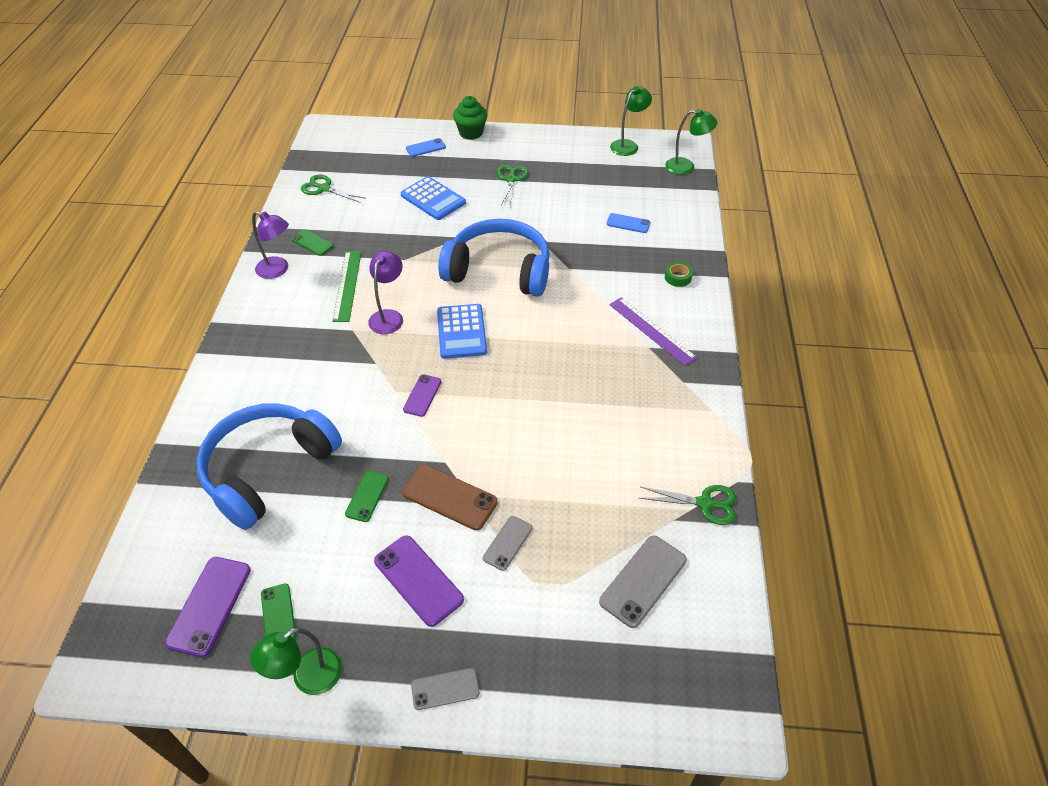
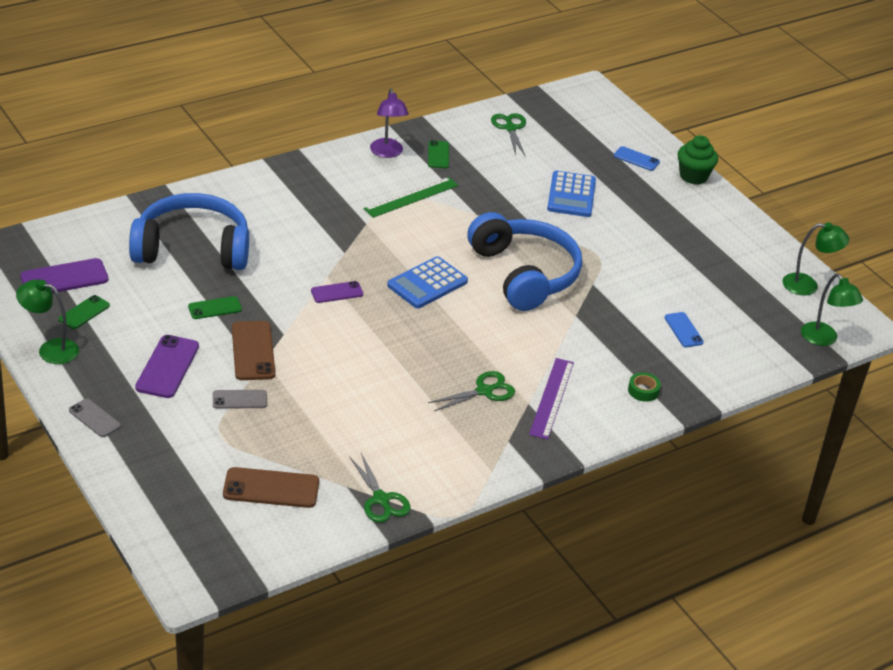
camera: 50 degrees right, 10 degrees down
purple lamp [368,251,403,334] -> none
green scissors [497,165,529,206] -> green scissors moved to [428,371,515,412]
grey phone [599,536,687,628] -> brown phone [223,467,319,508]

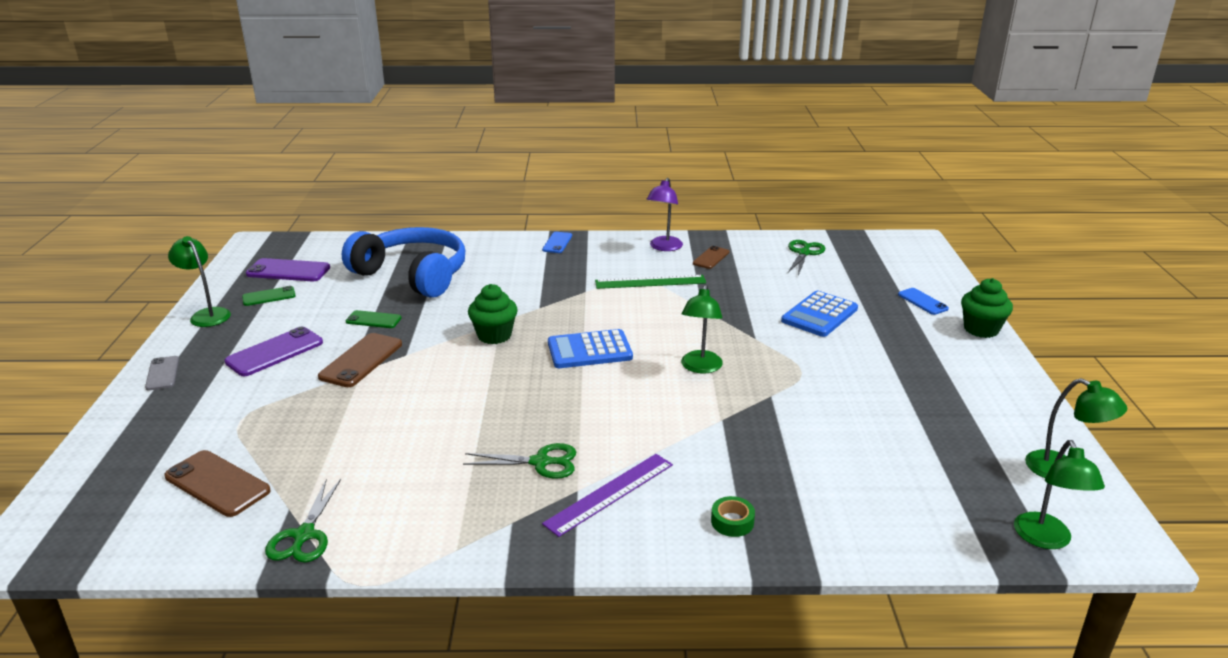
camera: 35 degrees right, 10 degrees down
grey phone [213,390,267,409] -> none
purple phone [311,281,363,303] -> green cupcake [468,284,518,344]
green phone [428,140,449,168] -> brown phone [693,246,729,269]
blue headphones [467,212,582,311] -> green lamp [681,284,723,374]
blue phone [665,312,704,347] -> blue phone moved to [542,232,572,253]

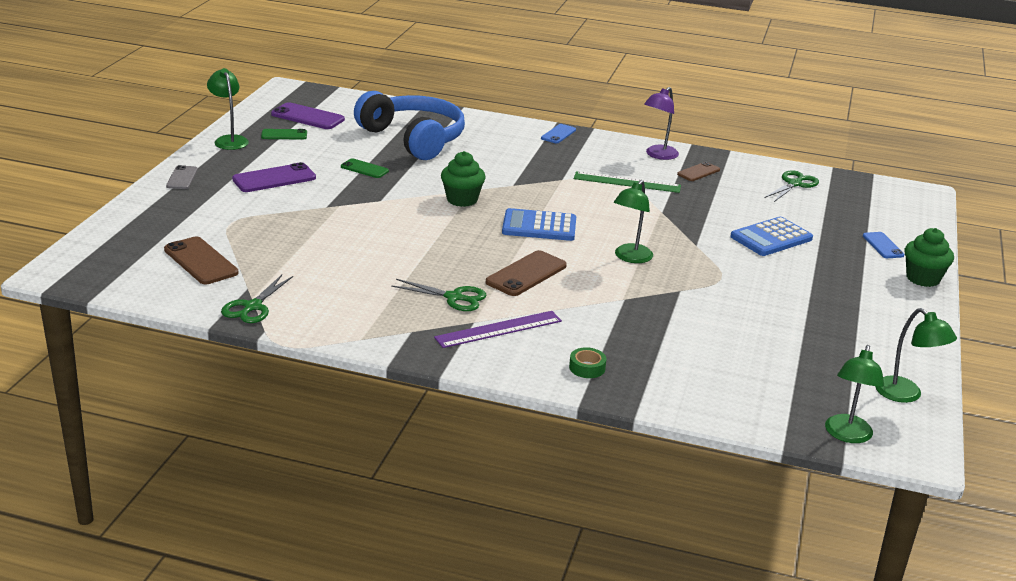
camera: 15 degrees right, 0 degrees up
brown phone [318,333,402,387] -> brown phone moved to [486,250,567,296]

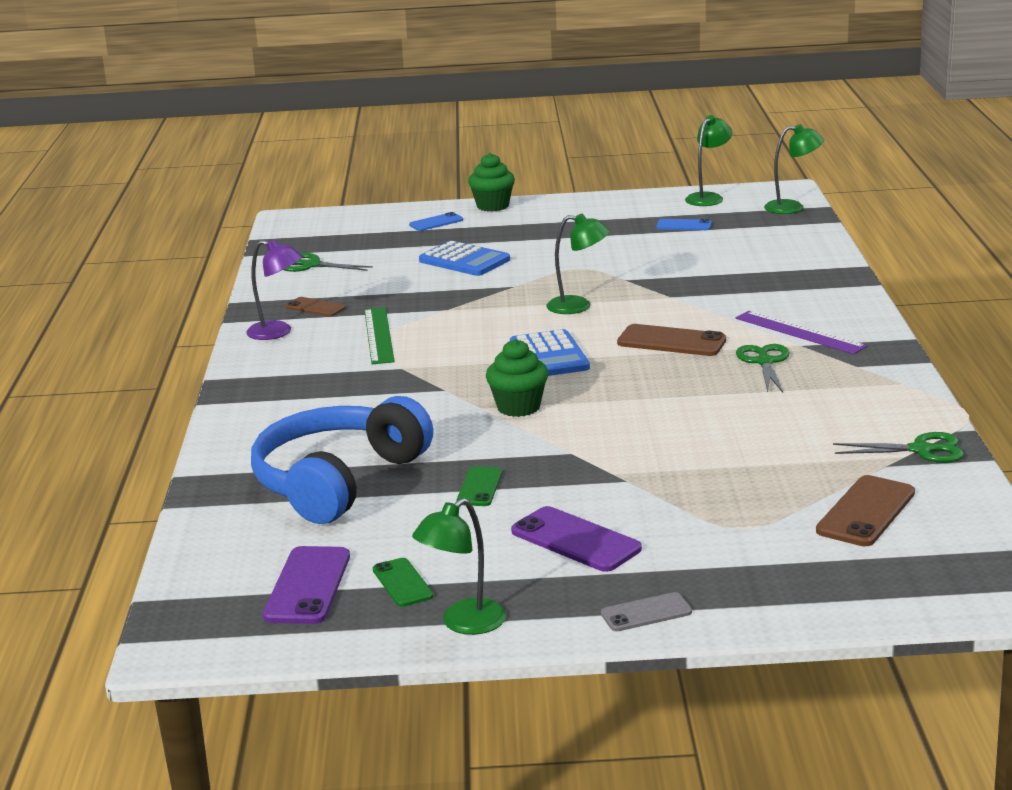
camera: 105 degrees left, 5 degrees down
blue phone [541,124,576,143] -> blue phone moved to [656,219,712,230]
green tape [569,347,606,378] -> none

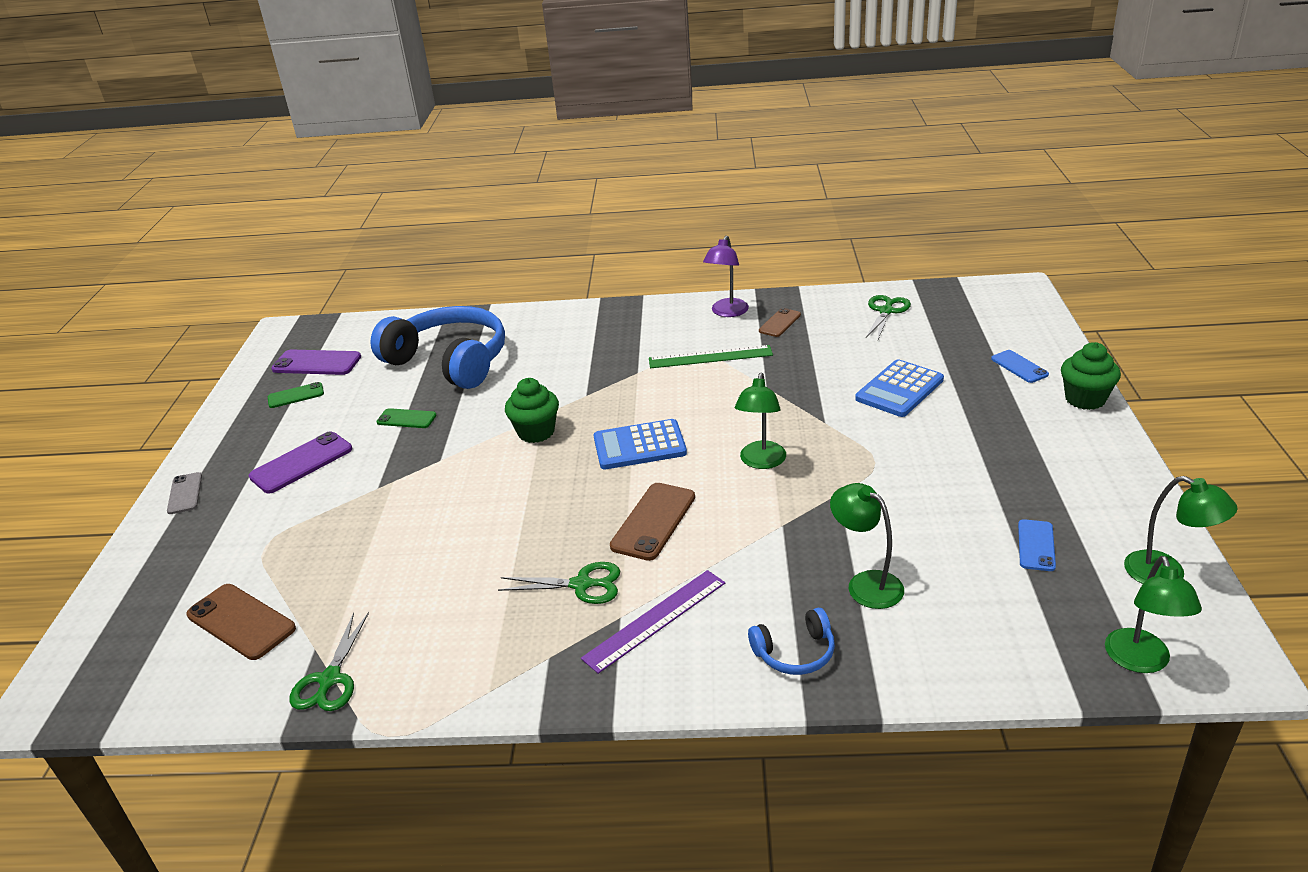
camera: 95 degrees right, 10 degrees up
green lamp [412,498,506,635] -> green lamp moved to [830,483,904,609]
none -> blue headphones [748,608,835,675]

